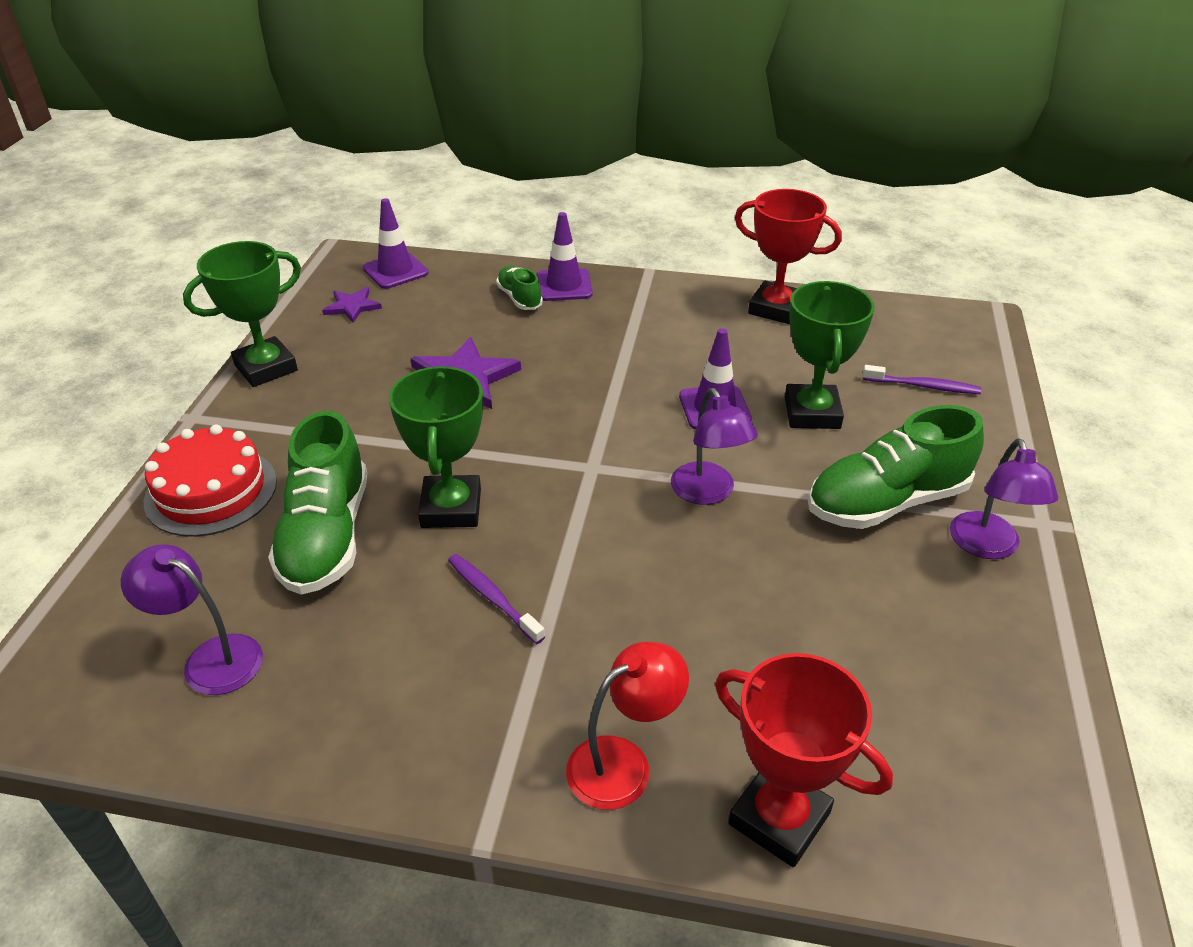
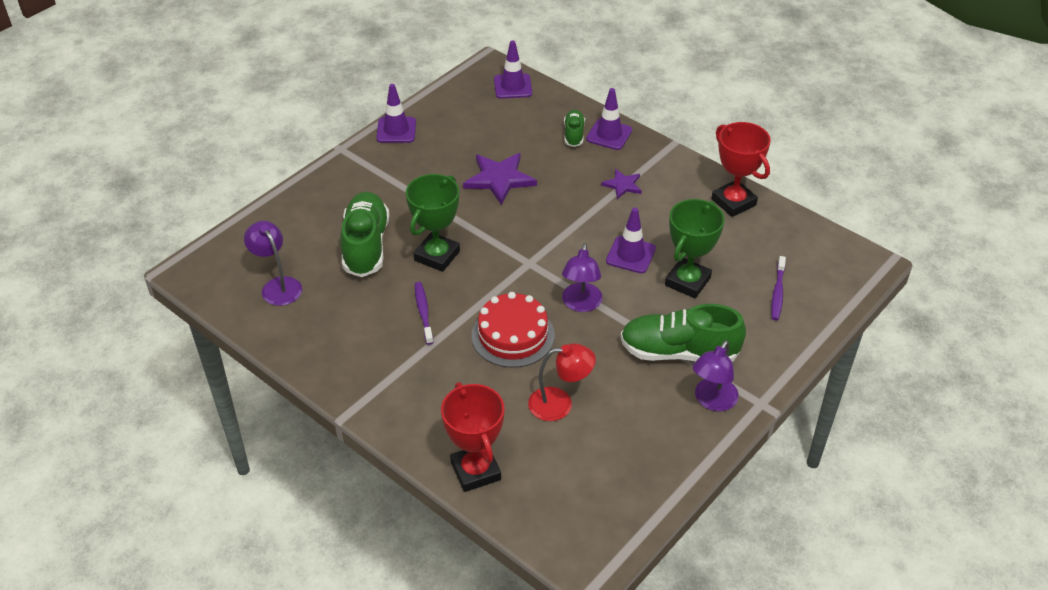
camera: 30 degrees right, 5 degrees up
red cake [144,424,277,537] -> red cake moved to [472,292,555,368]
green trophy [183,241,301,387] -> purple traffic cone [376,84,416,143]
green shoe [268,411,367,595] -> green shoe turned 150 degrees clockwise [340,192,389,277]
purple star [322,287,382,323] -> purple star moved to [601,169,642,199]
red lamp [566,642,689,810] -> red lamp moved to [528,343,596,421]
purple toothbrush [863,365,981,394] -> purple toothbrush turned 60 degrees clockwise [771,256,786,320]

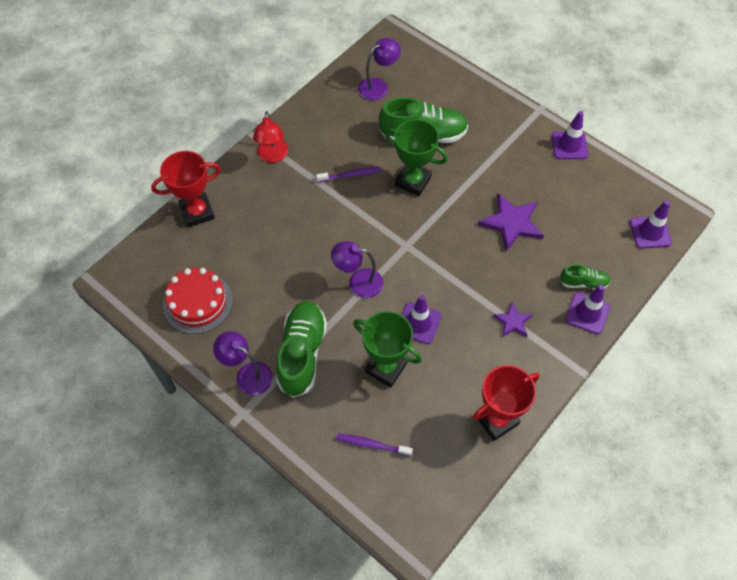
camera: 90 degrees right, 15 degrees up
red cake [472,292,555,368] -> red cake moved to [163,268,233,334]
red lamp [528,343,596,421] -> red lamp moved to [253,111,288,163]

